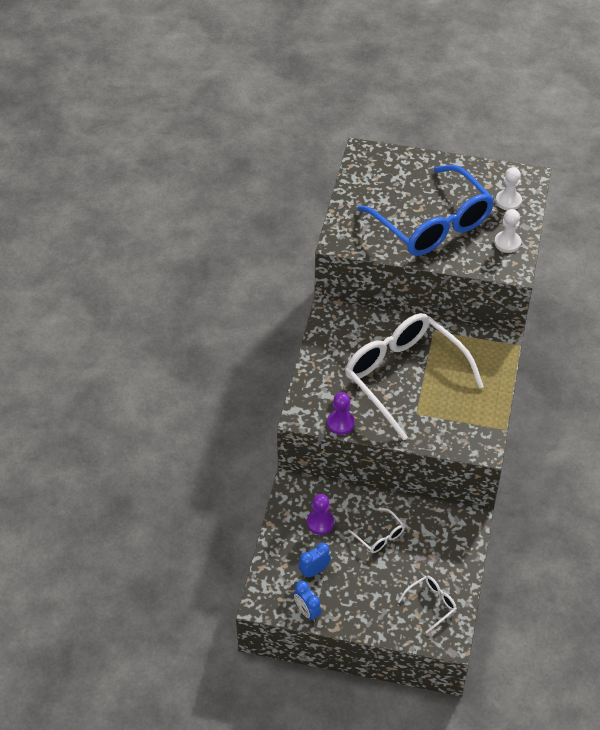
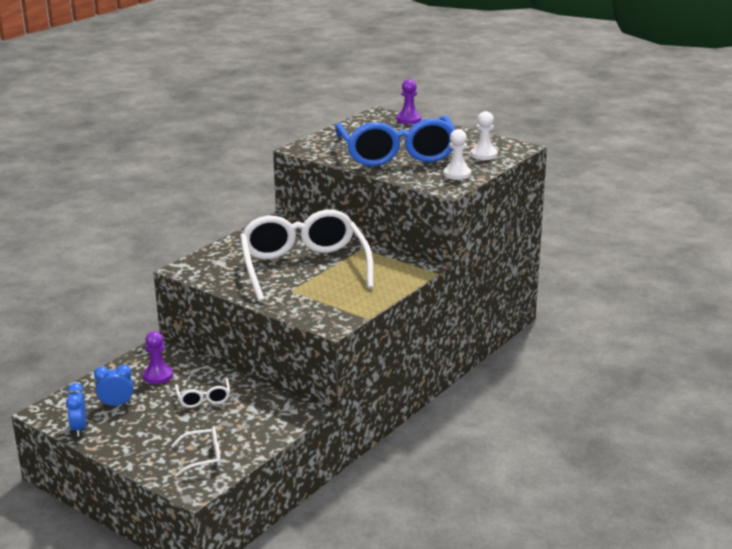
camera: 25 degrees right, 25 degrees down
purple pawn [327,392,355,435] -> purple pawn moved to [396,79,421,124]

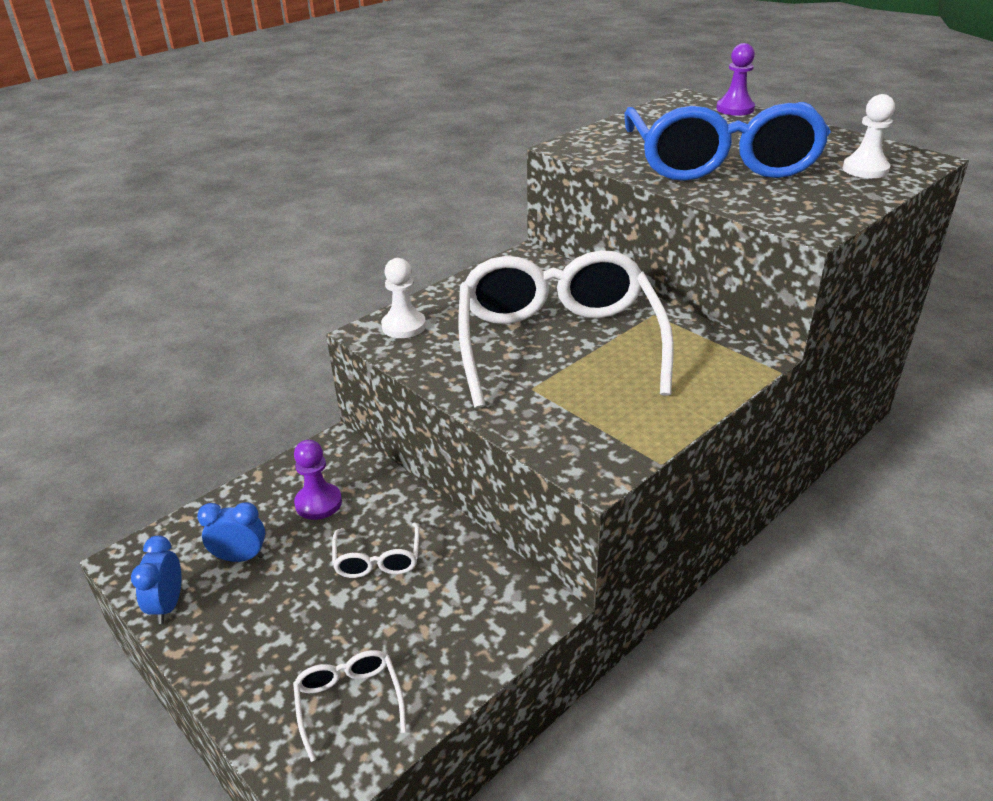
camera: 10 degrees right, 10 degrees up
white glasses [171,427,221,477] -> white glasses turned 105 degrees counterclockwise [293,650,406,762]
white pawn [443,129,471,180] -> white pawn moved to [381,258,426,338]

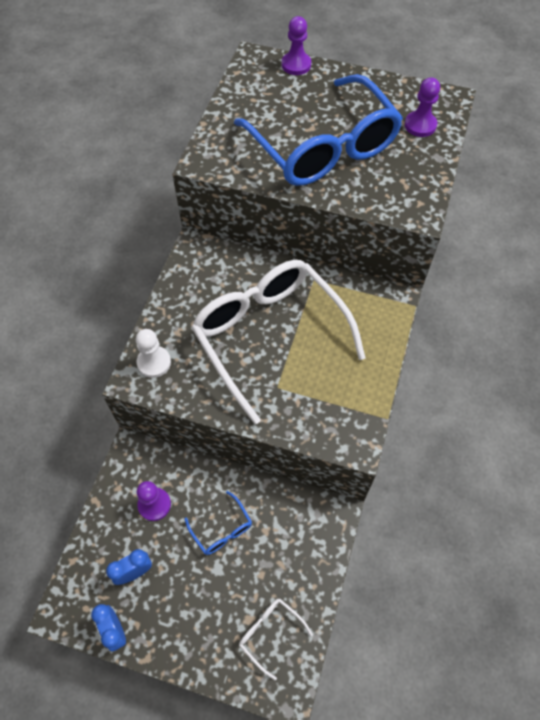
camera: 30 degrees left, 25 degrees up
white glasses [332,522,419,578] -> blue glasses [185,491,252,555]
white pawn [843,94,895,178] -> purple pawn [405,77,440,137]

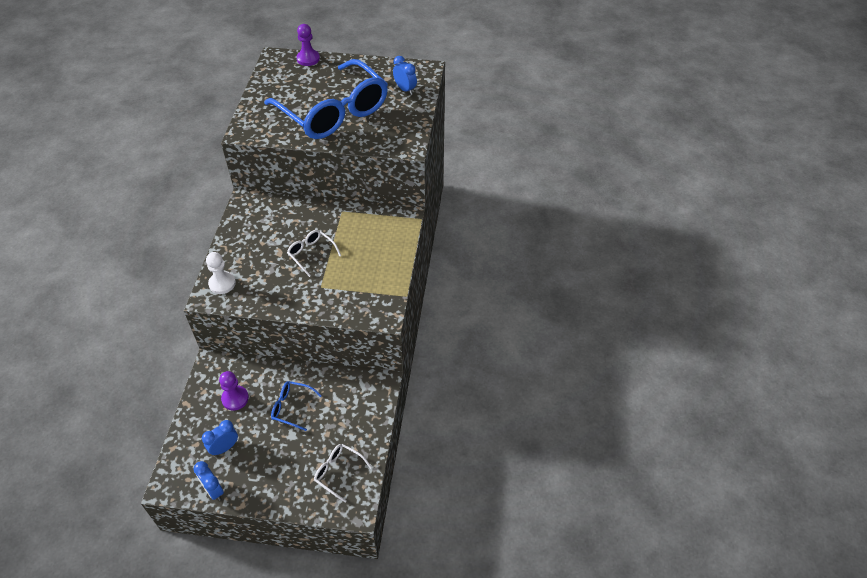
camera: 10 degrees left, 10 degrees down
blue glasses [185,491,252,555] -> blue glasses turned 150 degrees clockwise [271,381,322,431]
white glasses [191,260,366,424] -> white glasses [287,230,341,277], size x0.40
purple pawn [405,77,440,137] -> blue clock [393,56,417,95]

